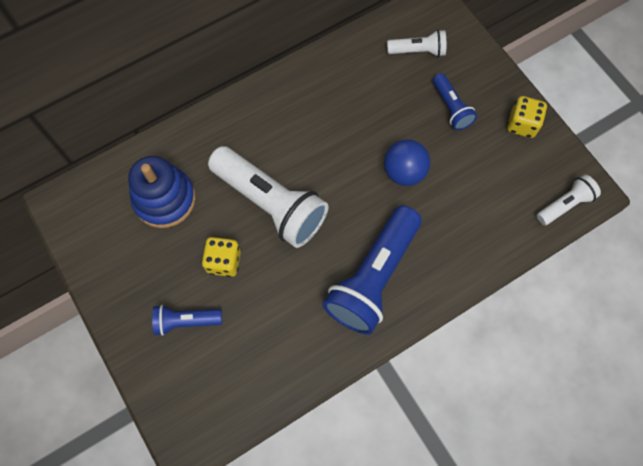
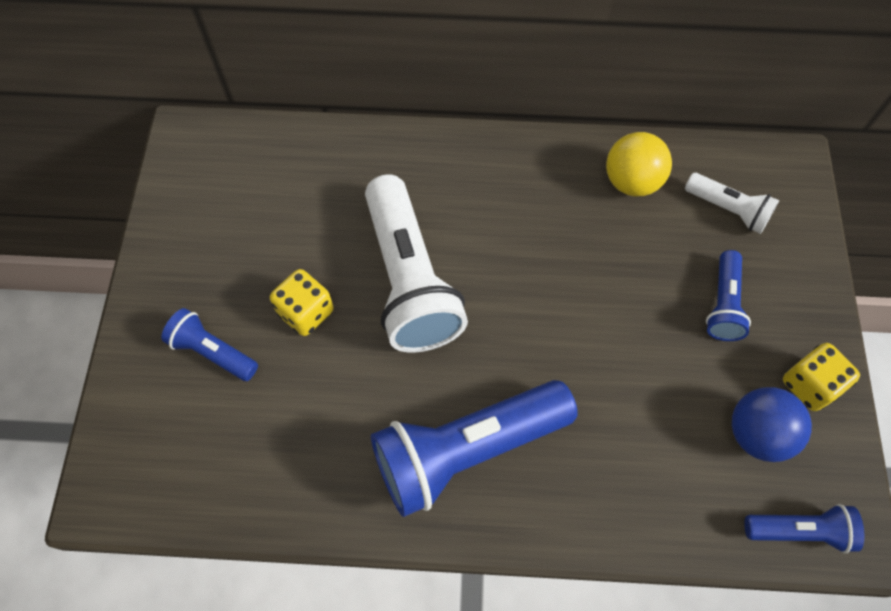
camera: 35 degrees right, 5 degrees down
blue stacking toy [128,156,196,228] -> none
blue ball [384,139,430,186] -> blue ball moved to [732,387,812,462]
white flashlight [537,175,601,225] -> blue flashlight [744,504,865,553]
none -> yellow ball [606,132,672,196]

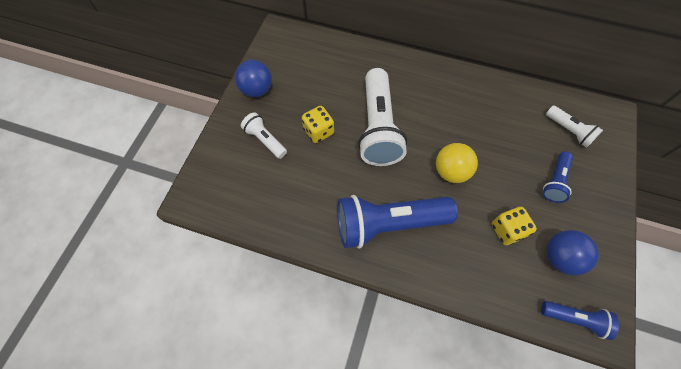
camera: 15 degrees right, 0 degrees up
blue flashlight [161,308,258,381] -> white flashlight [241,112,287,159]
yellow ball [606,132,672,196] -> yellow ball moved to [436,143,478,183]
yellow dice [783,343,860,411] -> yellow dice moved to [492,207,537,245]
none -> blue ball [235,60,272,97]

